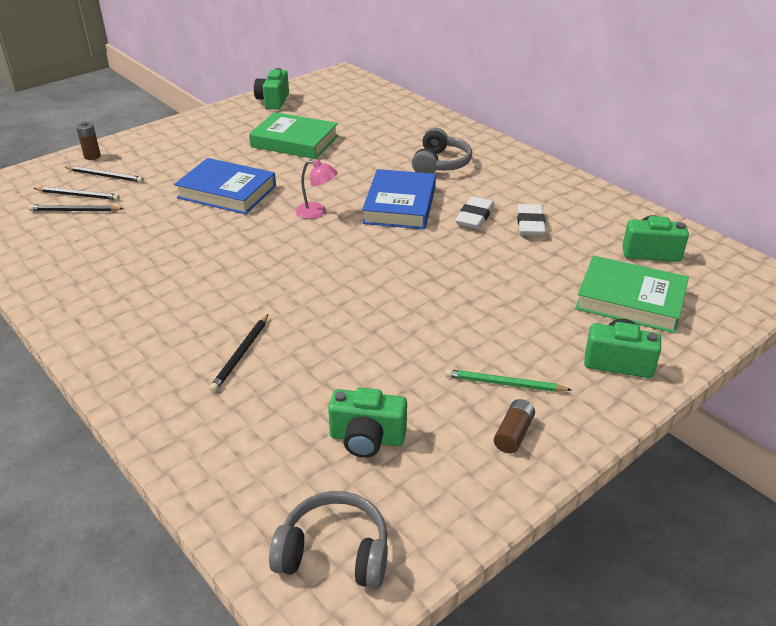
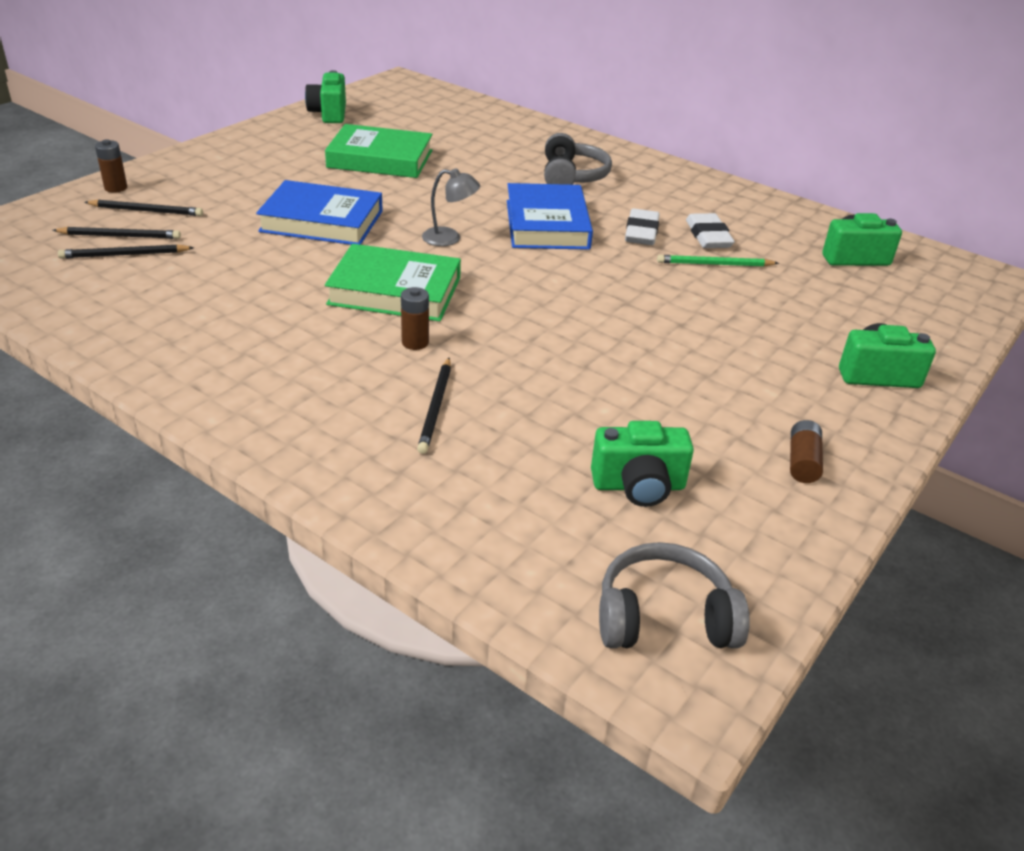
camera: 15 degrees left, 0 degrees up
pink lamp [296,160,338,219] -> grey lamp [422,168,480,246]
green pencil [445,369,572,392] -> green pencil moved to [657,255,779,267]
green book [575,256,689,333] -> green book moved to [325,244,461,321]
none -> brown battery [401,287,429,350]

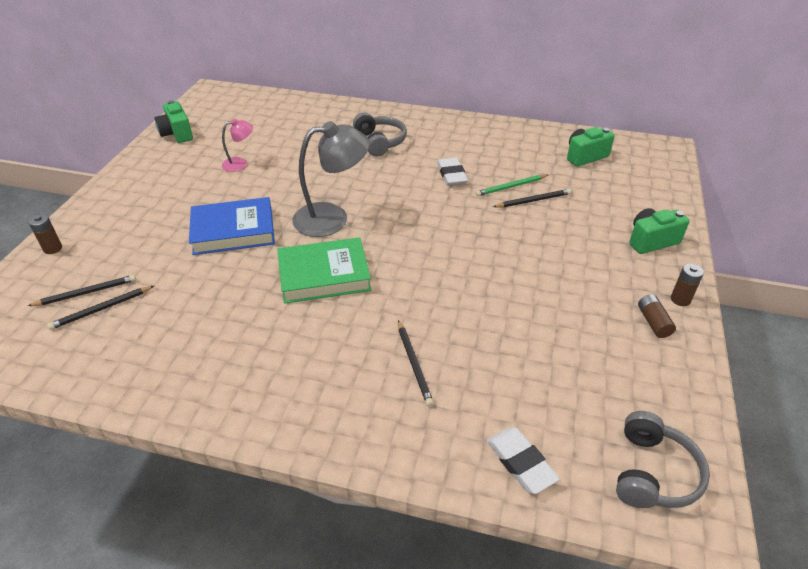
camera: 20 degrees left, 5 degrees up
black pencil [85,200,203,216] -> black pencil moved to [493,189,571,208]
green book [325,124,432,178] -> pink lamp [222,119,253,172]
brown battery [401,287,429,350] -> brown battery moved to [671,264,704,306]
grey lamp [422,168,480,246] -> grey lamp [293,121,370,237], size x1.94
blue book [507,183,593,250] -> none
green camera [591,421,694,507] -> none
grey headphones [599,542,750,648] -> grey headphones turned 135 degrees clockwise [616,411,710,508]
white eraser [686,213,735,248] -> white eraser moved to [487,427,560,494]

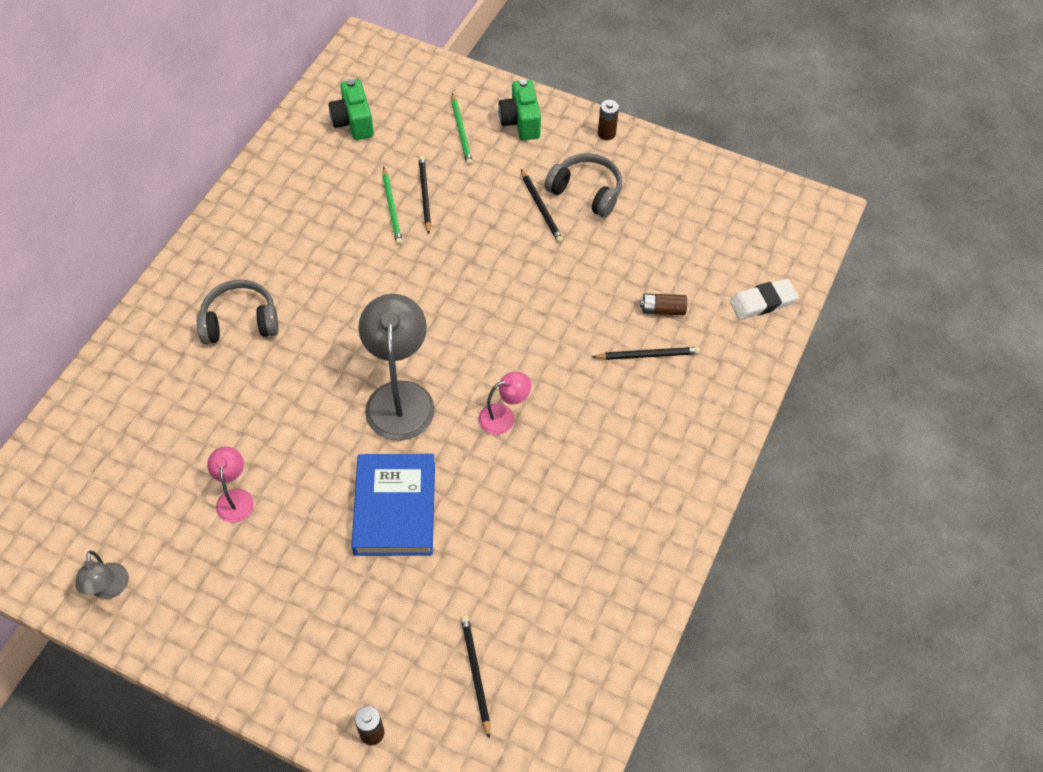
camera: 80 degrees left, 15 degrees up
black pencil [47,286,154,330] -> black pencil moved to [521,169,563,243]
green camera [155,100,193,143] -> grey lamp [75,551,129,599]
green book [277,237,371,304] -> pink lamp [479,372,531,435]
white eraser [437,157,468,186] -> none
grey headphones [616,411,710,508] -> grey headphones moved to [544,153,622,218]
brown battery [638,294,676,338] -> brown battery moved to [640,293,687,315]
none -> green pencil [451,93,473,165]

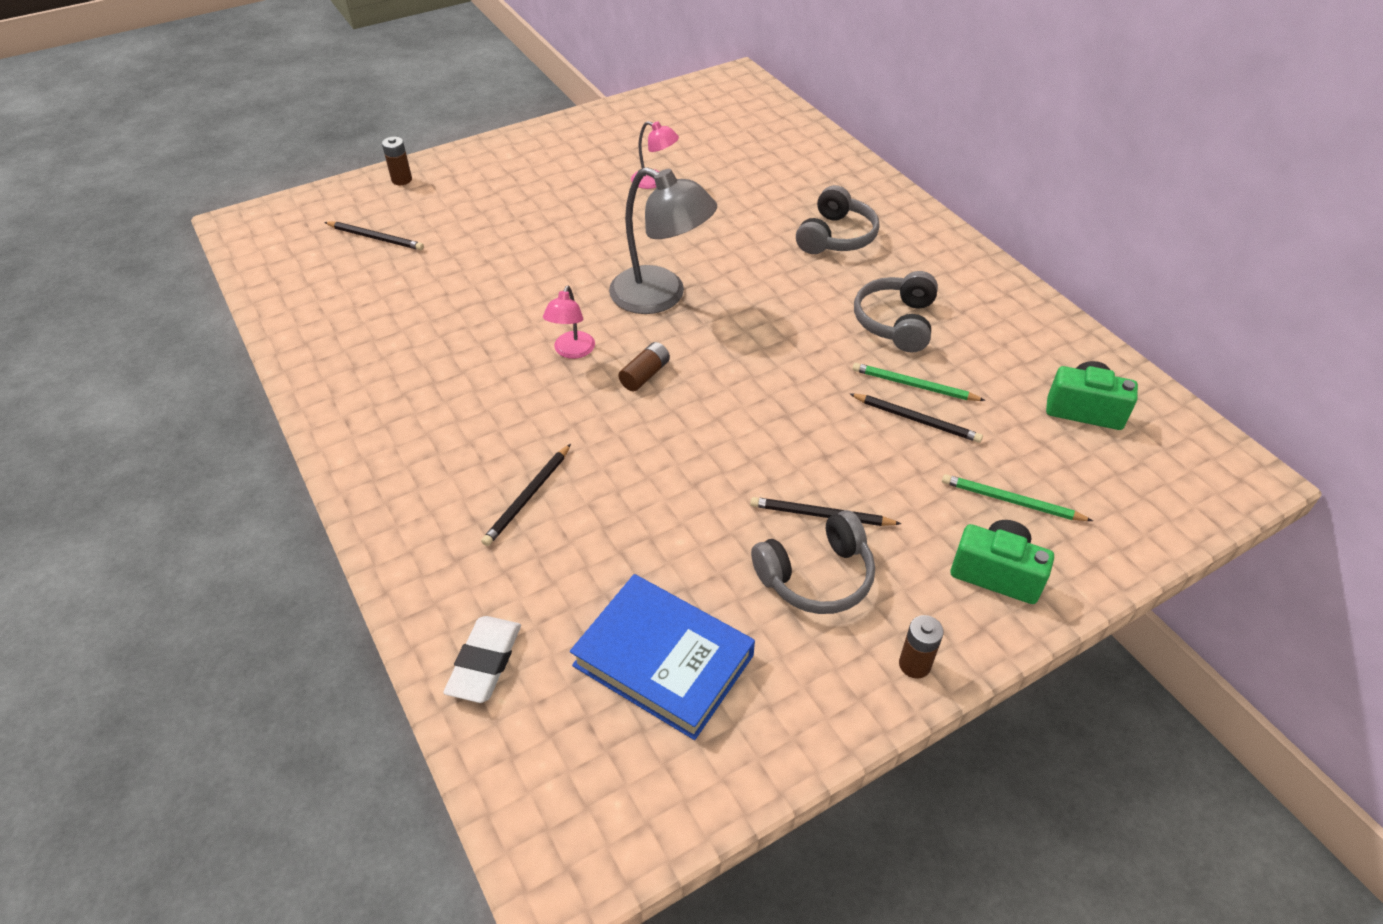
camera: 125 degrees right, 10 degrees down
grey lamp [75,551,129,599] -> none
blue book [351,454,435,556] -> blue book moved to [570,574,755,740]
brown battery [640,293,687,315] -> brown battery moved to [618,342,670,391]
none -> grey headphones [854,271,938,353]

